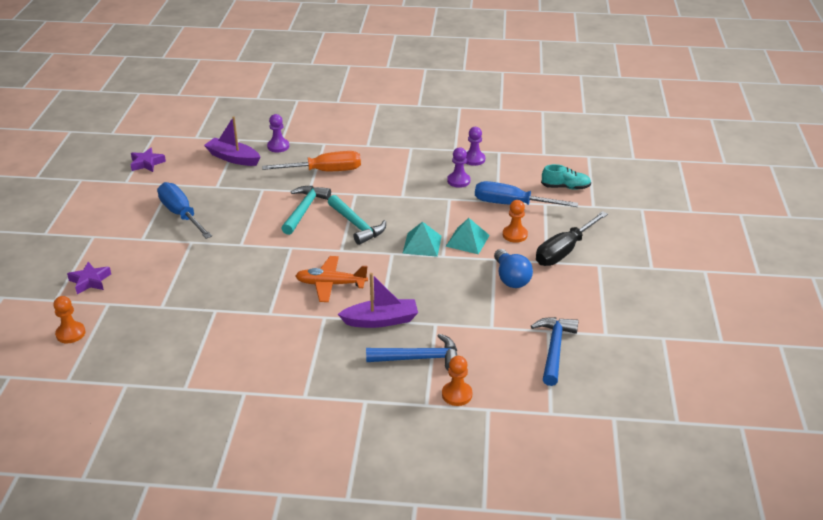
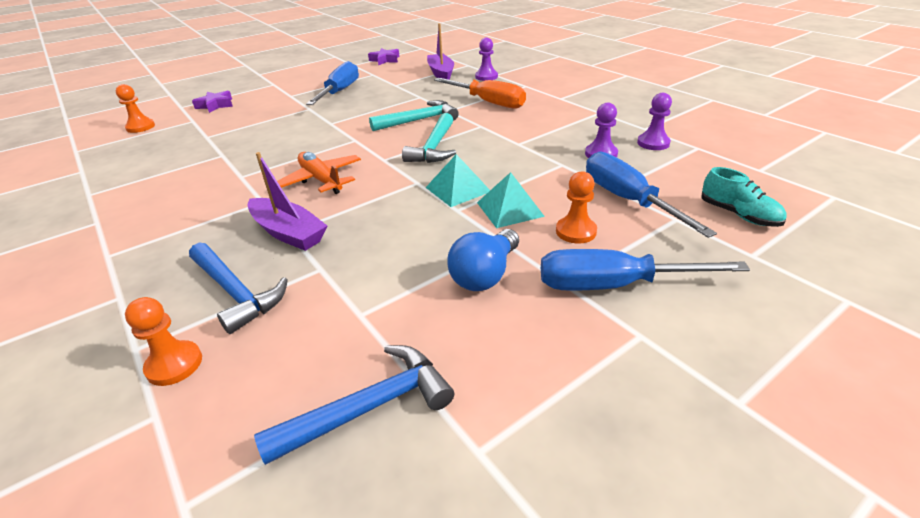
camera: 50 degrees right, 0 degrees up
black screwdriver [536,211,608,266] -> blue screwdriver [541,249,750,291]

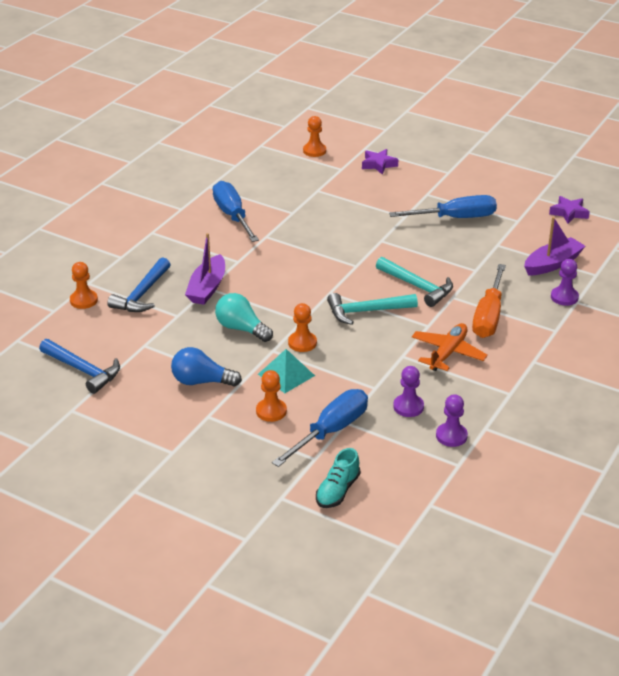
camera: 65 degrees right, 0 degrees up
orange plane [277,152,361,194] -> orange plane moved to [412,323,488,371]
turquoise pyramid [426,154,490,207] -> orange pawn [288,303,317,352]
blue screwdriver [541,249,750,291] -> blue screwdriver moved to [213,181,259,242]
none -> turquoise light bulb [215,293,273,342]

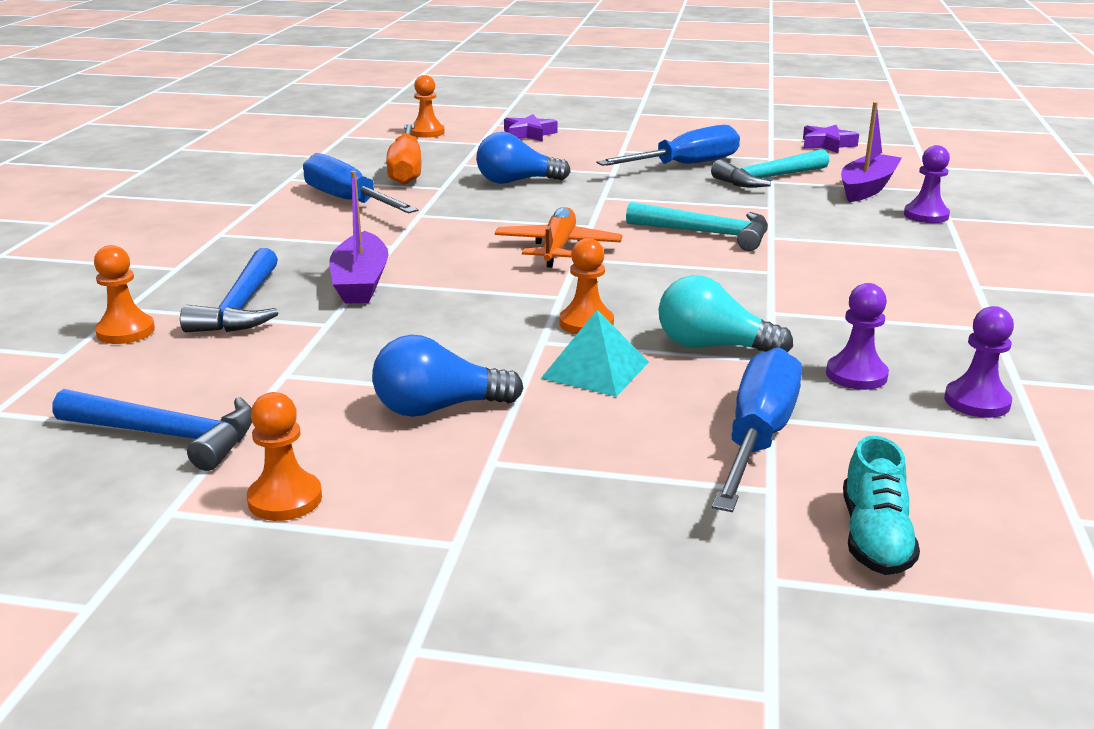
camera: 20 degrees left, 10 degrees down
turquoise light bulb [215,293,273,342] -> turquoise light bulb moved to [659,275,793,352]
orange pawn [256,370,287,422] -> orange pawn moved to [247,392,322,521]
turquoise hammer [327,293,418,325] -> turquoise hammer moved to [711,149,829,188]
orange plane [412,323,488,371] -> orange plane moved to [495,207,622,268]
orange screwdriver [472,264,506,338] -> orange screwdriver moved to [386,124,422,185]
none -> blue light bulb [476,132,571,184]

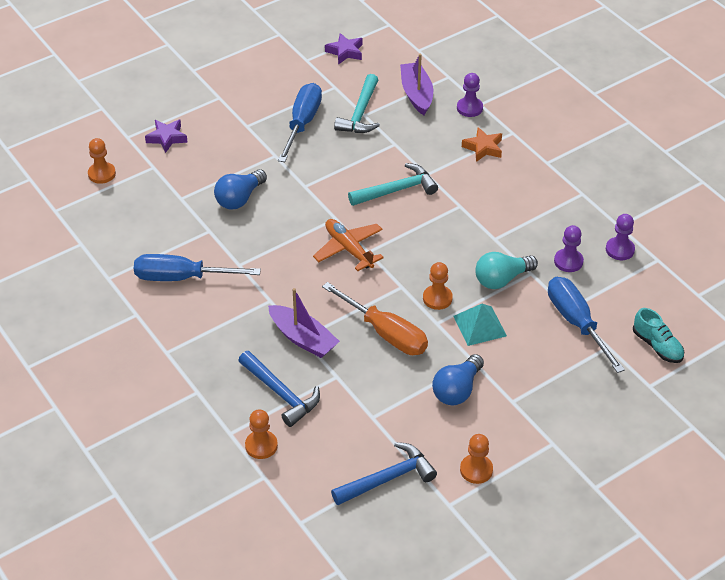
camera: 45 degrees left, 20 degrees up
orange screwdriver [386,124,422,185] -> orange screwdriver moved to [322,282,428,355]
none -> orange star [462,127,502,162]

